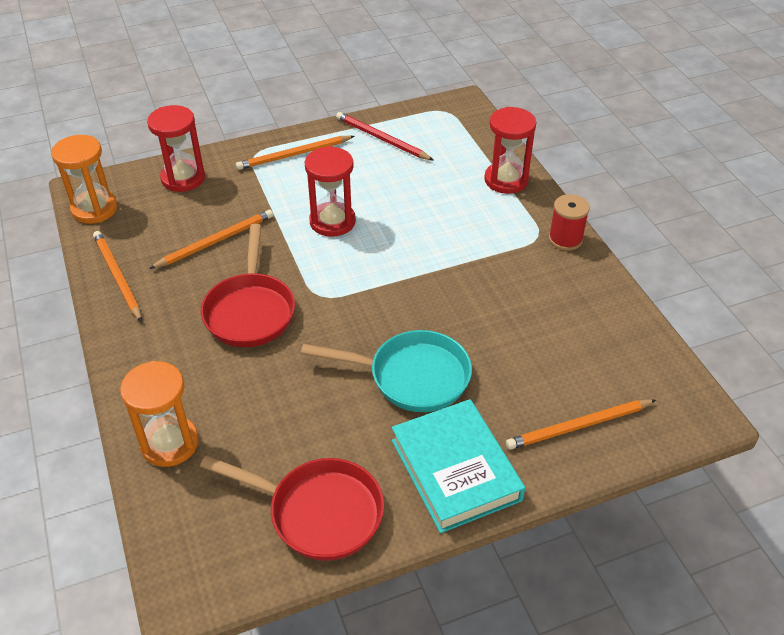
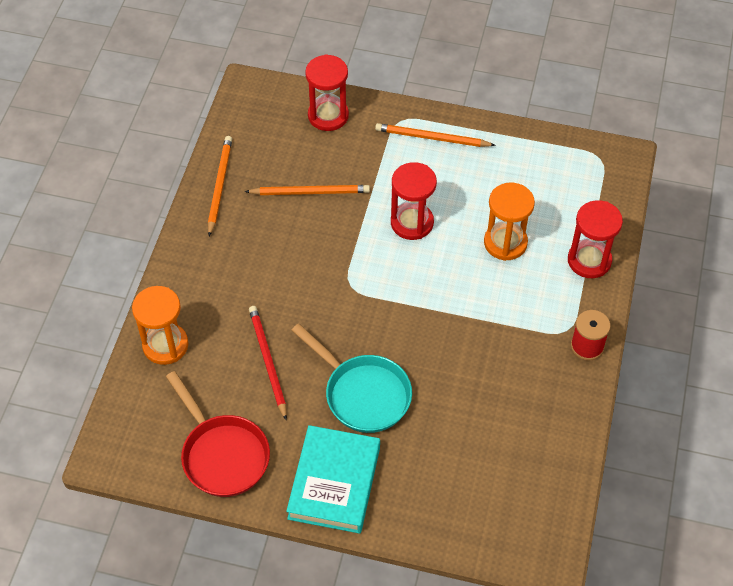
camera: 35 degrees right, 10 degrees up
orange hourglass [51,135,118,224] -> orange hourglass moved to [484,183,535,261]
red pan [201,224,295,347] -> none
red pencil [336,112,434,161] -> red pencil moved to [249,306,287,420]
orange pencil [506,399,656,450] -> none

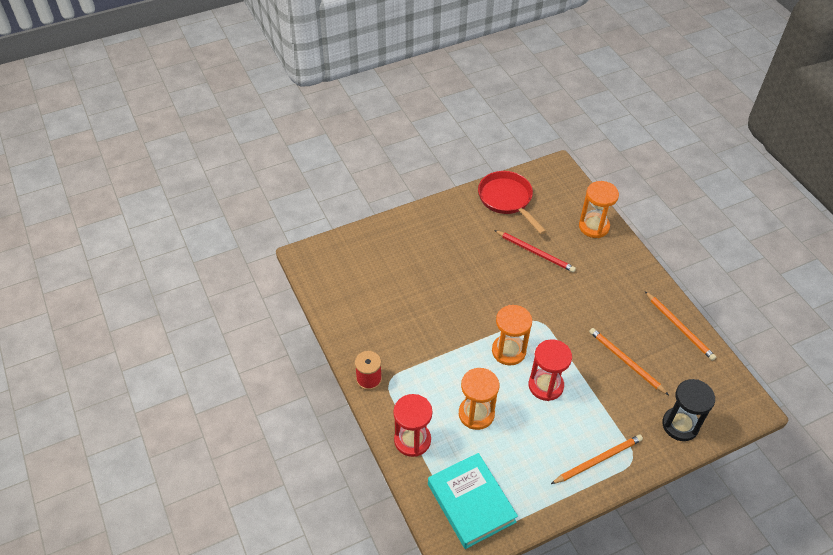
camera: 140 degrees right, 5 degrees down
red pan [166,371,270,497] -> red pan turned 45 degrees clockwise [478,171,546,235]
orange pencil [245,185,370,195] -> orange pencil turned 90 degrees clockwise [589,328,669,395]
turquoise book [286,425,380,534] -> turquoise book moved to [428,453,518,549]
turquoise pan [291,323,412,433] -> none
red hourglass [305,54,349,131] -> black hourglass [662,379,715,441]
none -> orange hourglass [492,305,532,365]

